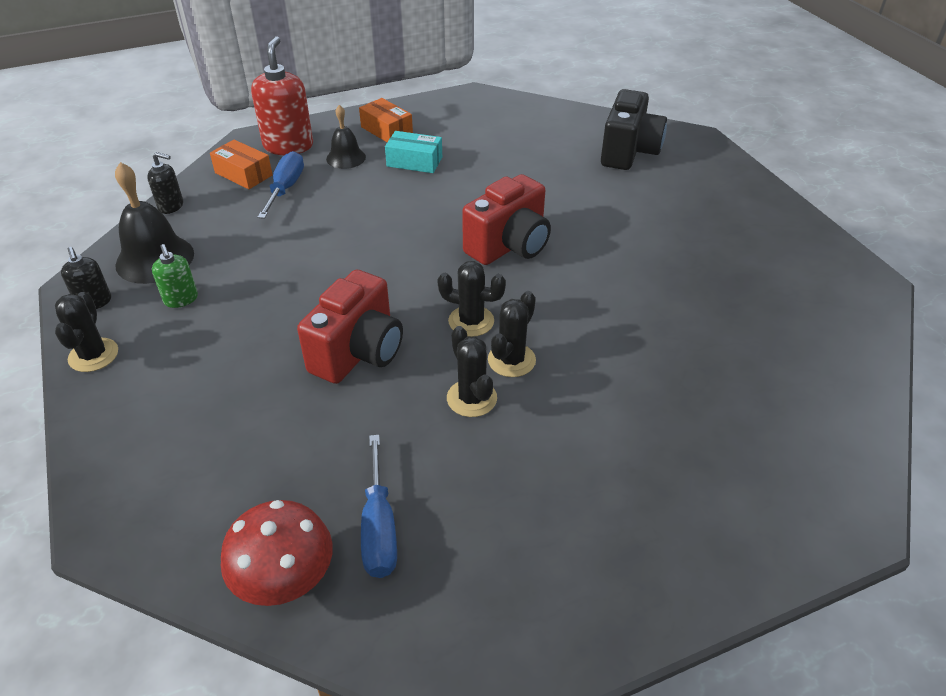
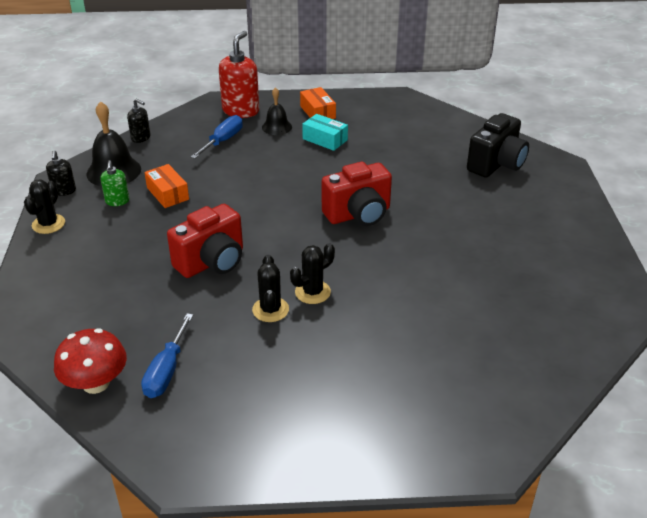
camera: 20 degrees right, 5 degrees down
orange box [210,140,273,189] -> orange box moved to [144,164,189,208]
black cactus [438,261,506,337] -> none

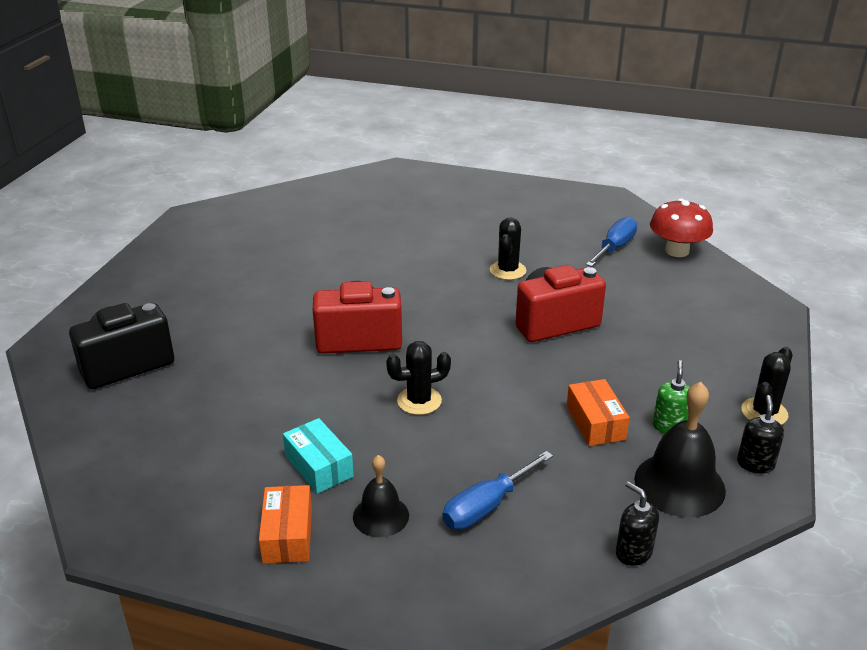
camera: 160 degrees left, 5 degrees down
red soap dispenser [219,31,259,118] -> none
black cactus [290,243,335,304] -> black cactus moved to [386,341,451,415]

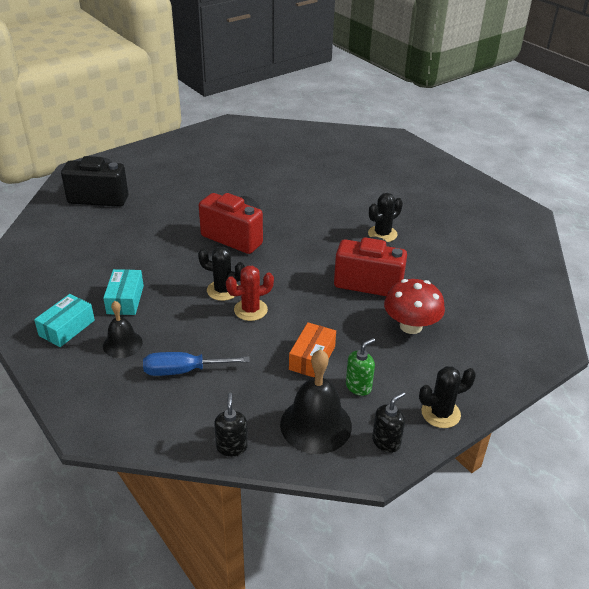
camera: 35 degrees right, 5 degrees up
orange box [259,485,312,564] -> turquoise box [34,294,95,347]
blue screwdriver [586,217,637,267] -> none
red mushroom [650,199,713,257] -> red mushroom moved to [384,279,445,334]
none -> red cactus [226,266,274,321]

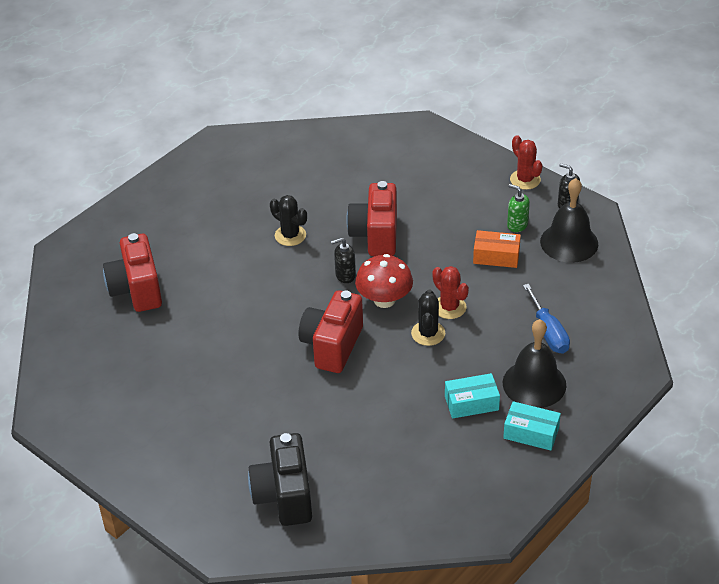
camera: 100 degrees left, 5 degrees up
black bell [103,301,143,358] -> black bell [503,319,567,408], size x1.65
black soap dispenser [214,393,248,457] -> black soap dispenser moved to [331,238,356,283]
red mushroom [384,279,445,334] -> red mushroom moved to [355,254,413,308]
black cactus [419,366,476,428] -> red cactus [510,135,543,190]
none -> red camera [103,233,162,312]

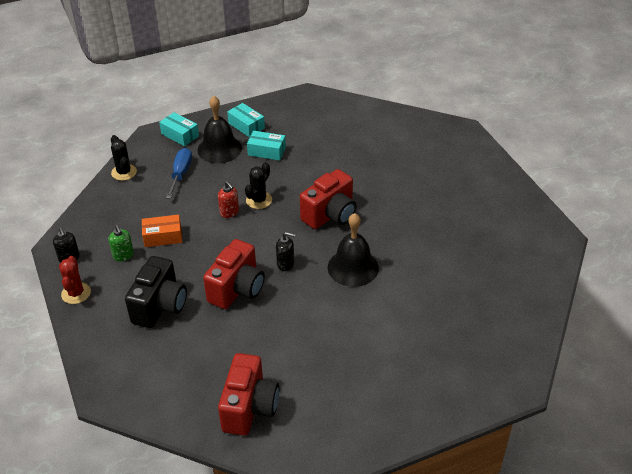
camera: 155 degrees left, 0 degrees up
red camera [103,233,162,312] -> red camera moved to [218,353,279,436]
black camera [248,433,312,526] -> black camera moved to [125,256,187,328]
black cactus [270,195,307,246] -> black cactus moved to [111,135,137,181]
red mushroom [355,254,413,308] -> none
red cactus [432,266,469,319] -> red soap dispenser [218,181,239,218]
orange box [473,230,521,268] -> orange box turned 45 degrees counterclockwise [142,215,182,247]
black bell [540,178,598,263] -> black bell moved to [328,213,379,287]
none -> turquoise box [159,112,199,146]

